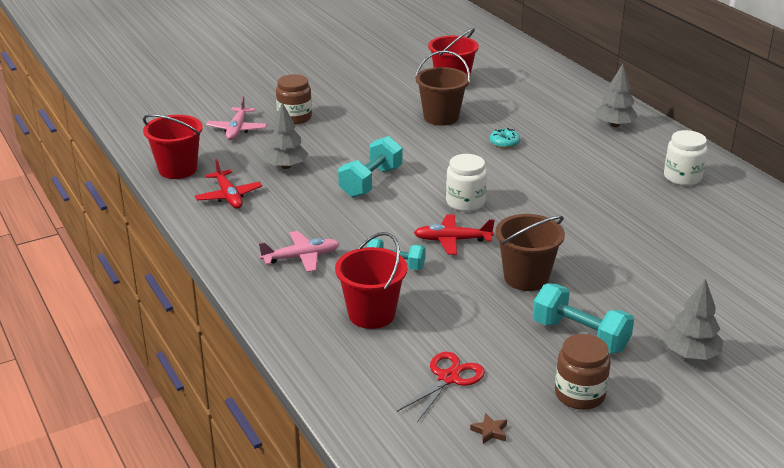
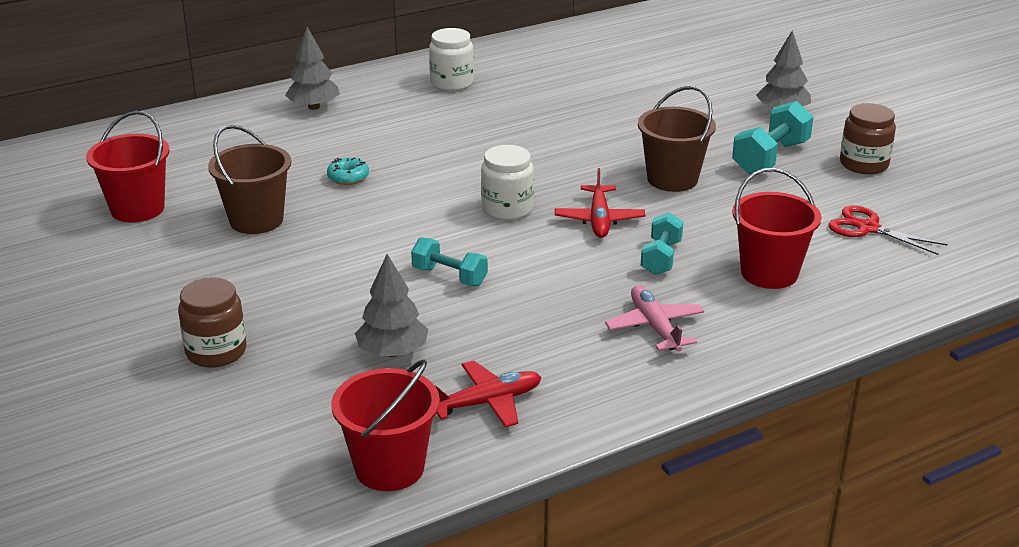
camera: 90 degrees left, 0 degrees up
pink plane [206,96,267,140] -> none
turquoise dumbbell [338,136,402,198] -> turquoise dumbbell [411,237,488,286], size x0.66
brown star [470,413,507,444] -> none

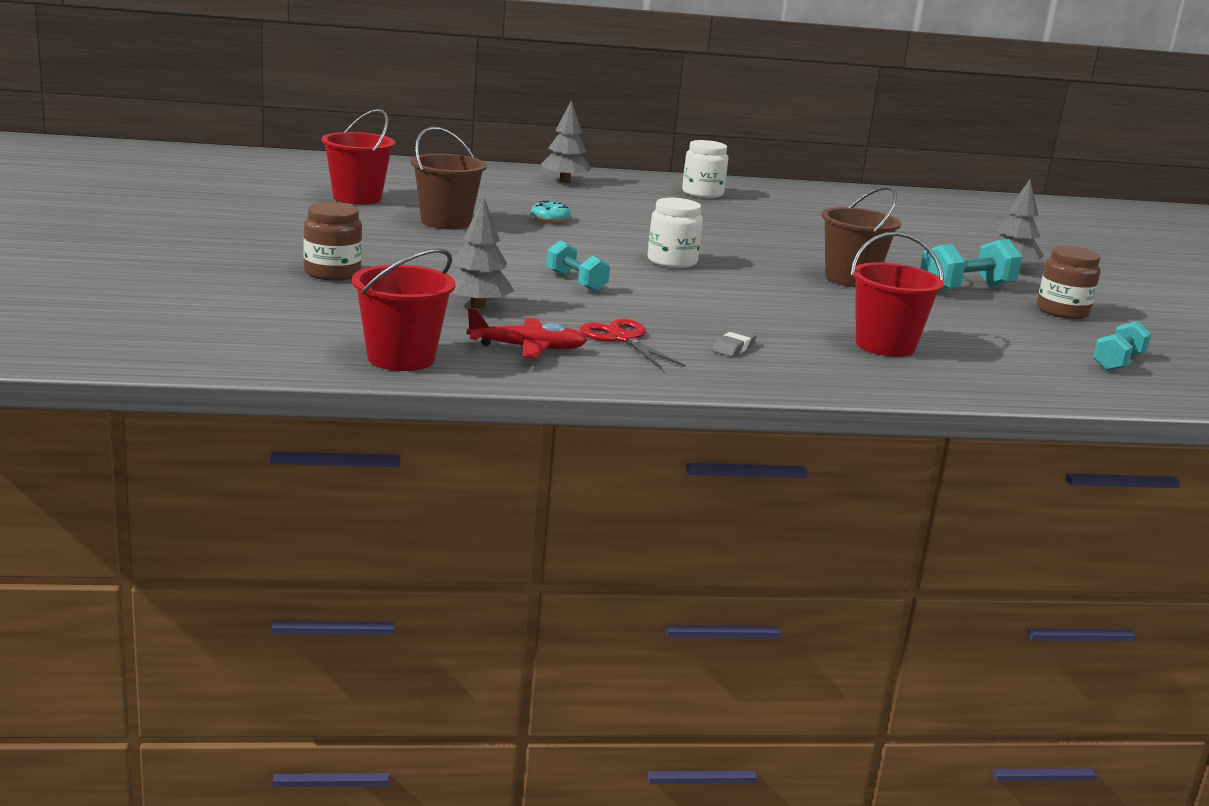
camera: 20 degrees right, 10 degrees down
red plane [555,168,645,238] -> none
pink plane [605,285,704,352] -> grey eraser [712,329,757,357]
turquoise dumbbell [641,212,683,275] -> turquoise dumbbell moved to [1093,321,1151,371]
red scissors [828,205,948,255] -> red scissors moved to [580,319,686,369]

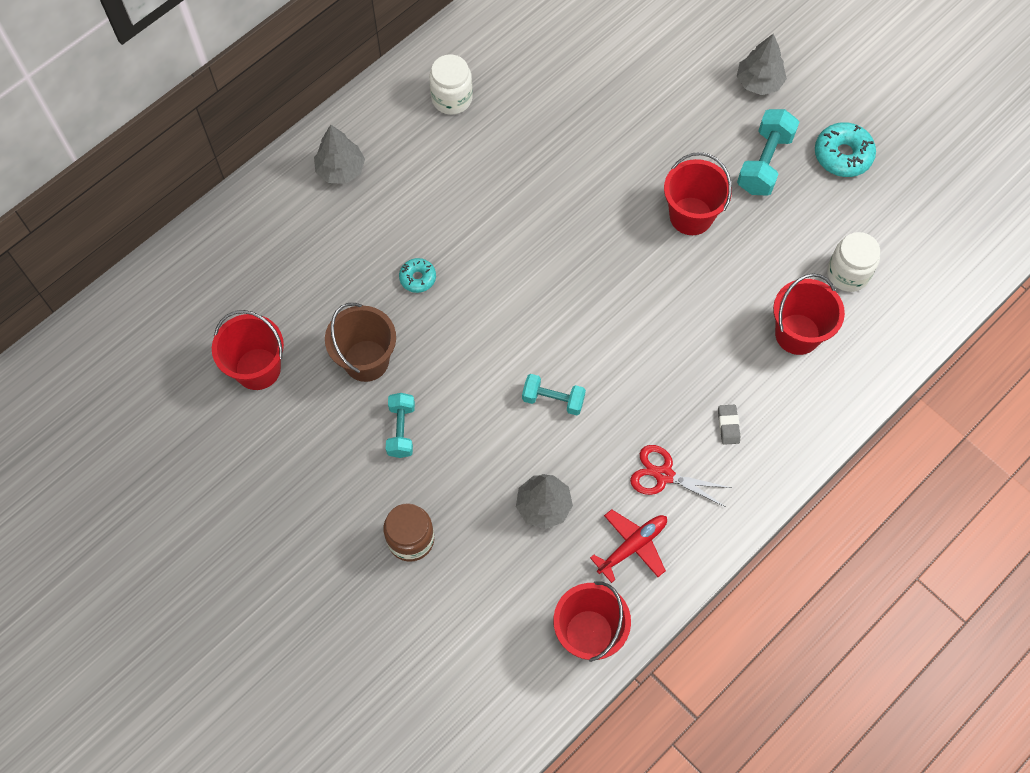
camera: 35 degrees left, 45 degrees up
white jar [648,198,703,268] -> white jar moved to [827,232,880,292]
brown bucket [821,186,901,288] -> red bucket [664,152,732,235]
brown jar [1037,246,1101,319] -> turquoise donut [815,122,876,177]
turquoise dumbbell [1093,321,1151,371] -> turquoise dumbbell moved to [386,393,415,458]

